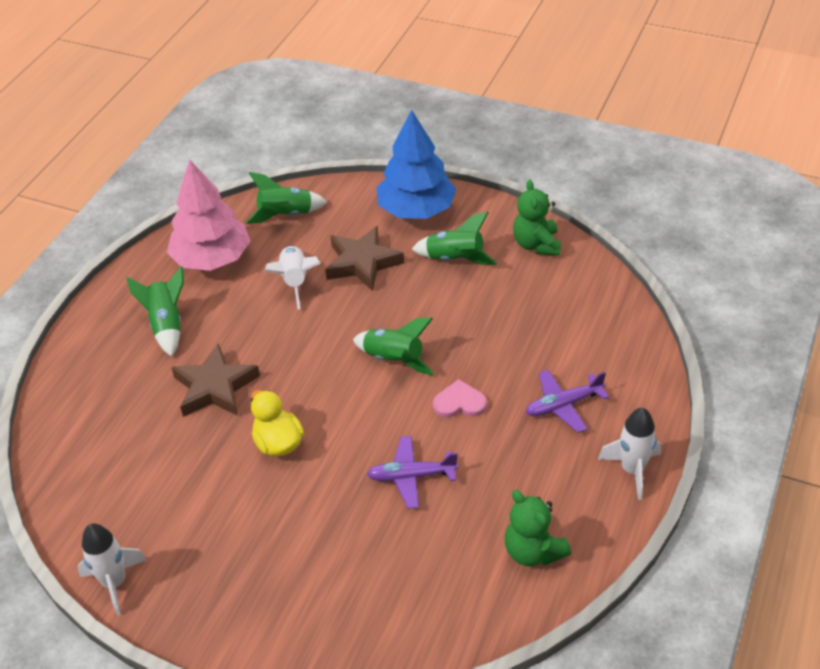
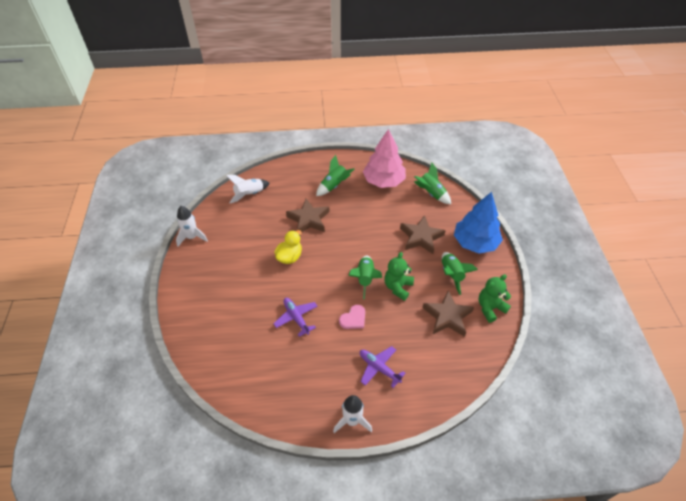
camera: 60 degrees right, 5 degrees up
white rocket [264,245,321,310] -> white rocket moved to [226,175,270,203]
pink heart [433,379,487,418] -> pink heart turned 75 degrees clockwise [339,305,365,329]
green teddy bear [505,490,571,566] -> green teddy bear moved to [384,252,414,301]
none -> brown star [423,290,474,337]

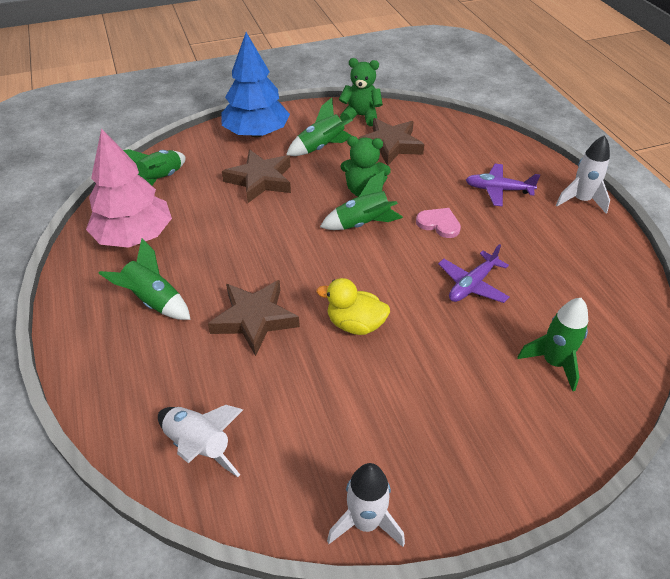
camera: 105 degrees left, 5 degrees down
purple plane [360,346,406,388] -> purple plane turned 75 degrees clockwise [466,164,540,206]
green teddy bear [479,274,511,323] -> green teddy bear turned 150 degrees clockwise [339,58,383,126]
none -> green rocket [518,298,588,391]

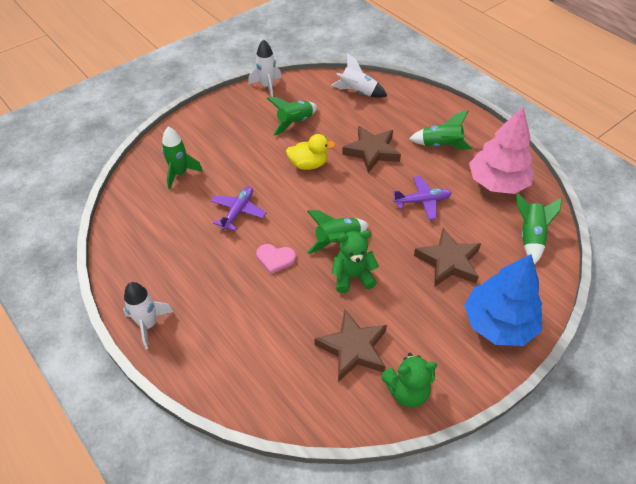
camera: 160 degrees right, 5 degrees up
green rocket [286,98,353,156] -> green rocket moved to [267,97,317,136]
purple plane [466,164,540,206] -> purple plane moved to [393,176,452,220]

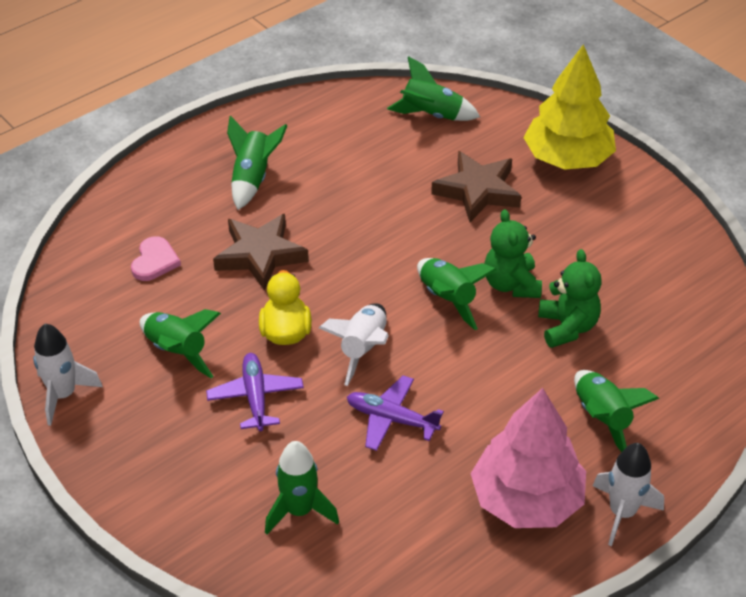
camera: 90 degrees left, 5 degrees down
pink heart [256,244,296,274] -> pink heart moved to [131,236,181,281]
brown star [315,310,387,382] -> none
white rocket [331,53,387,98] -> white rocket moved to [319,303,389,386]
green teddy bear [381,353,437,408] -> green teddy bear moved to [538,249,602,348]
purple plane [393,176,452,220] -> purple plane moved to [206,353,304,431]
blue tree [464,254,542,346] -> yellow tree [523,44,616,170]
pink tree [469,106,534,194] -> pink tree moved to [471,388,586,528]
none -> green rocket [574,370,659,452]

